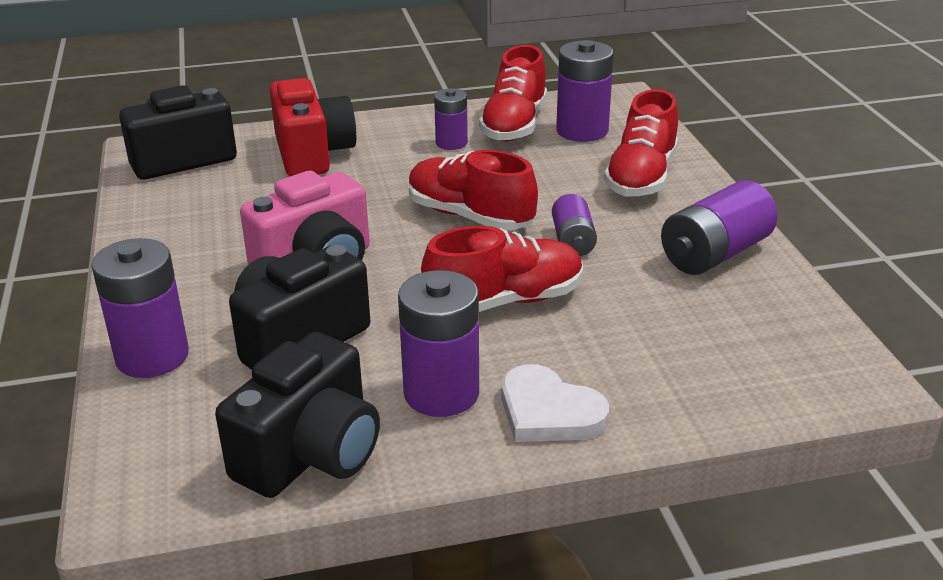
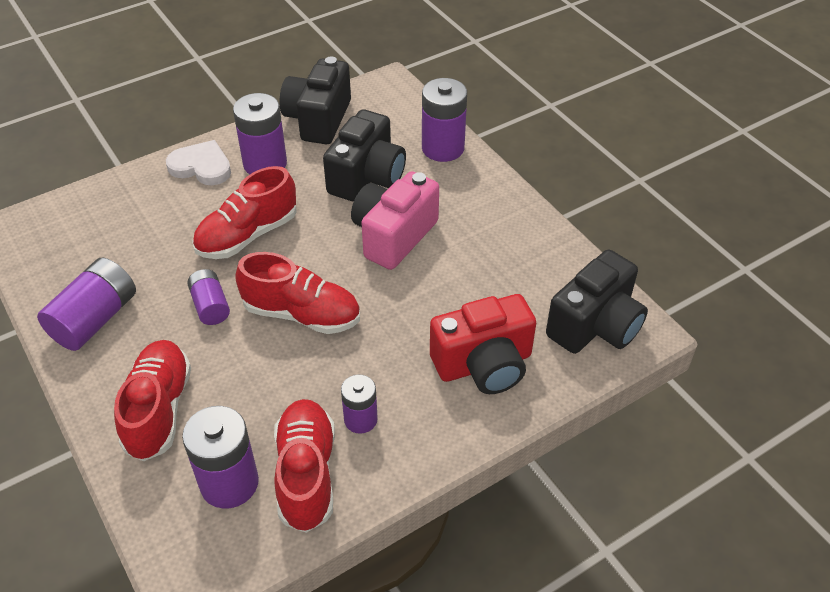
camera: 160 degrees right, 15 degrees up
red camera [270,78,356,177] -> red camera turned 75 degrees counterclockwise [430,294,536,394]

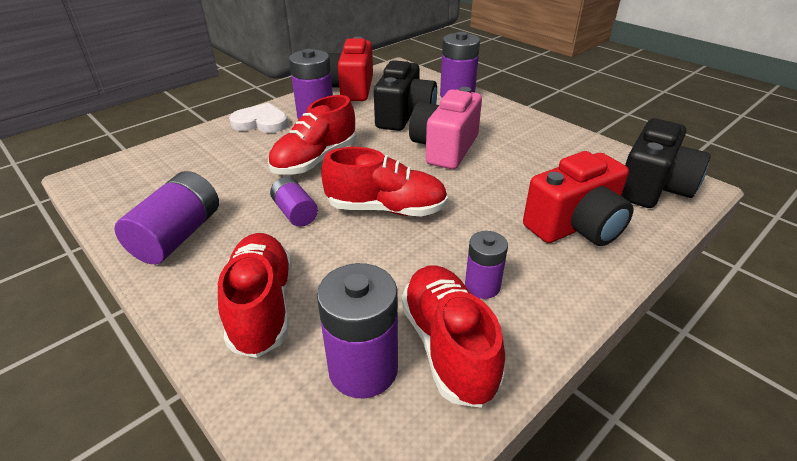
camera: 10 degrees left, 10 degrees down
black camera [280,56,351,144] -> red camera [328,36,373,101]

